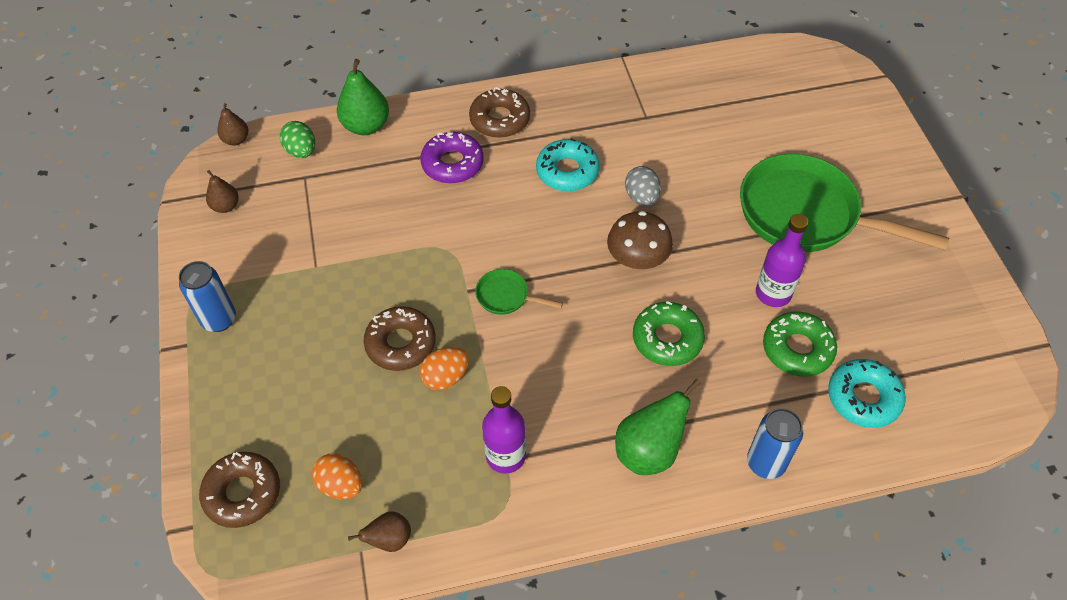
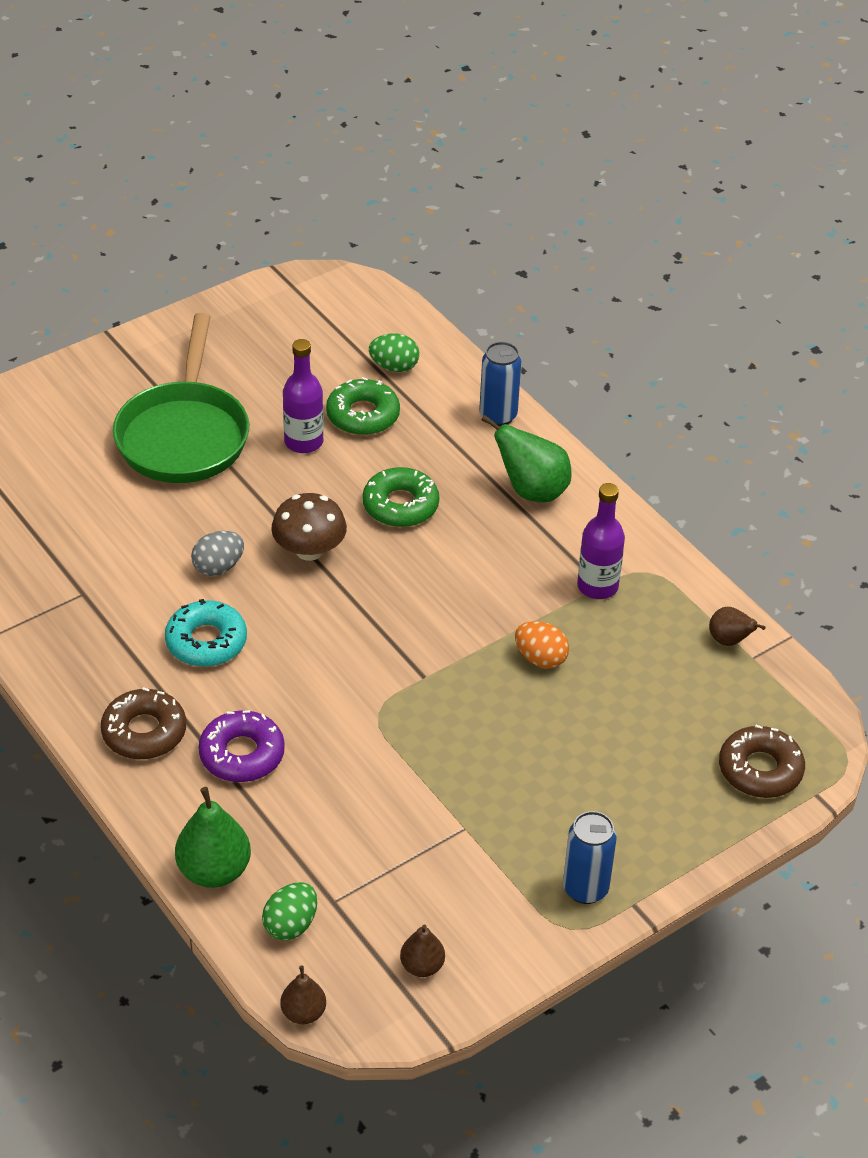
camera: 115 degrees left, 10 degrees down
orange egg [312,454,363,499] -> none
brown donut [364,306,436,371] -> none
green pan [475,269,563,315] -> none
turquoise donut [828,359,906,428] -> green egg [369,333,419,372]

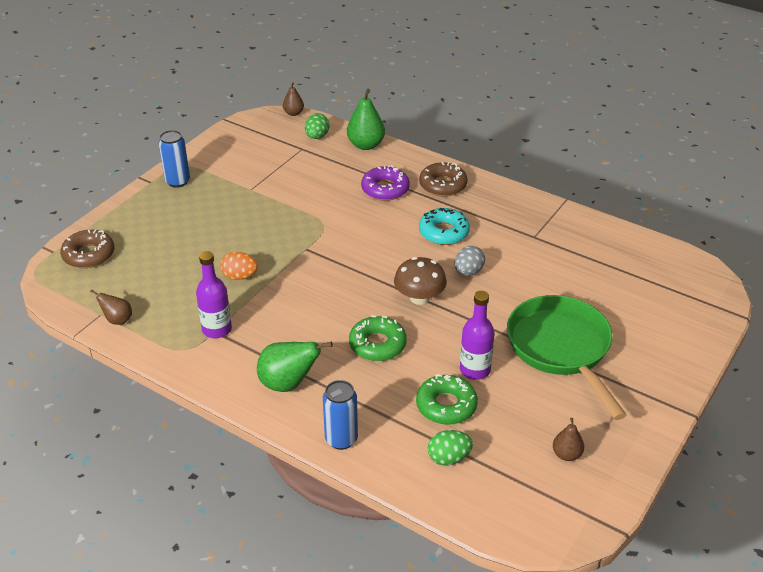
camera: 160 degrees right, 5 degrees down
brown pear [400,924,445,977] -> brown pear moved to [553,418,584,461]

